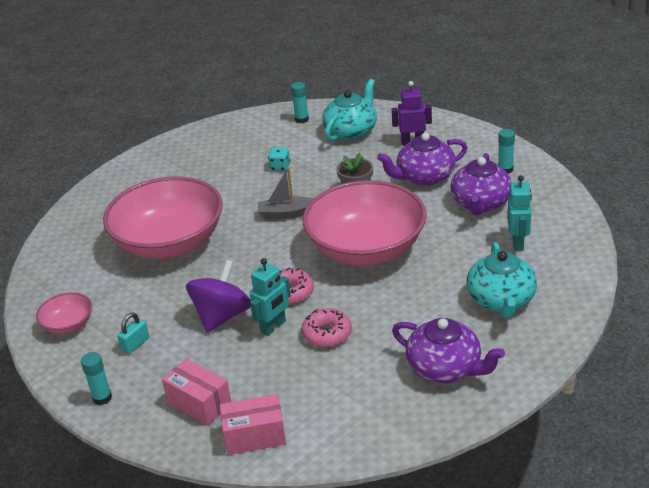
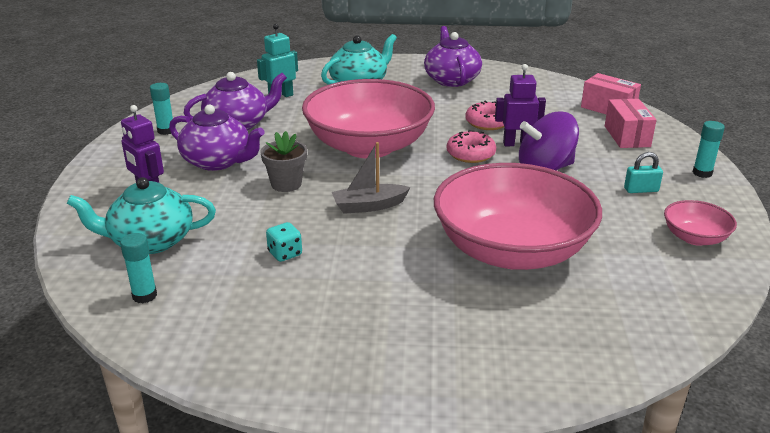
camera: 135 degrees left, 5 degrees down
turquoise robot [249,258,291,336] -> purple robot [495,64,546,146]
grey boat [258,167,313,219] -> grey boat turned 120 degrees clockwise [332,142,411,214]

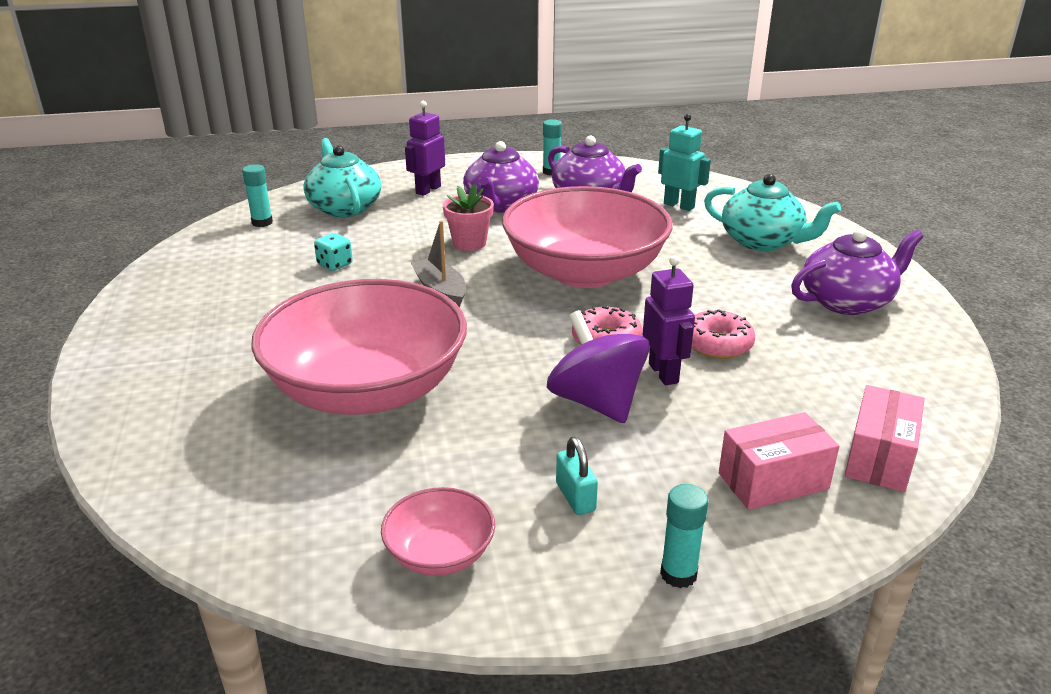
camera: 75 degrees right, 0 degrees up
grey flower pot [261,131,307,192] -> pink flower pot [443,184,494,251]

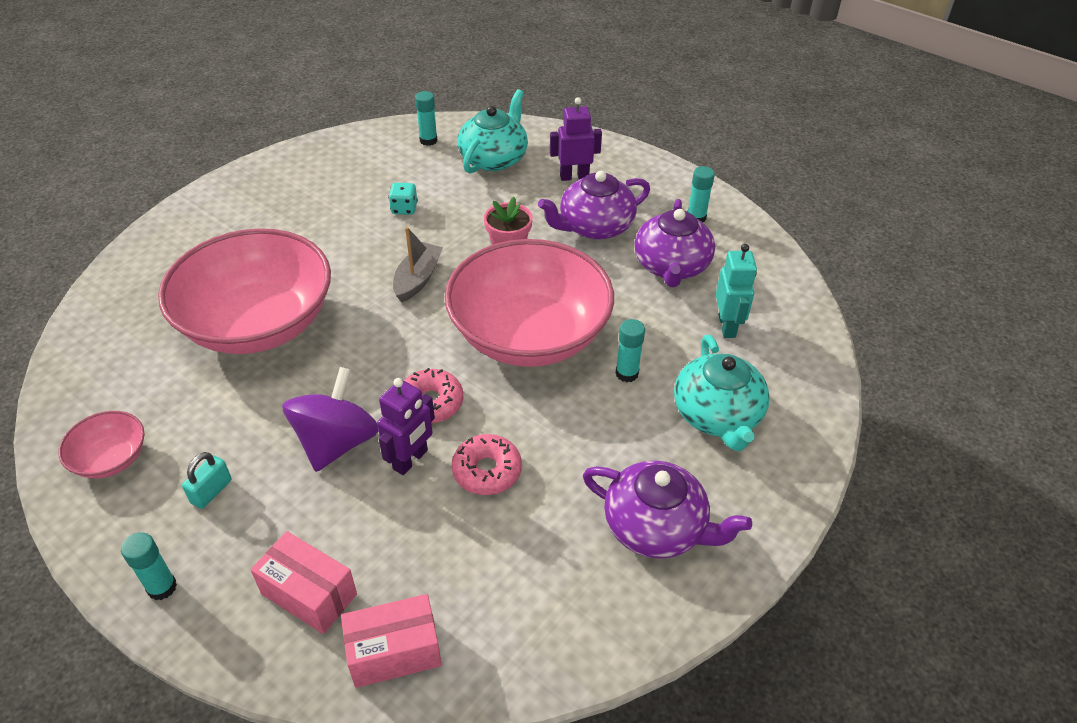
camera: 50 degrees right, 15 degrees up
none -> turquoise glue stick [615,319,645,382]

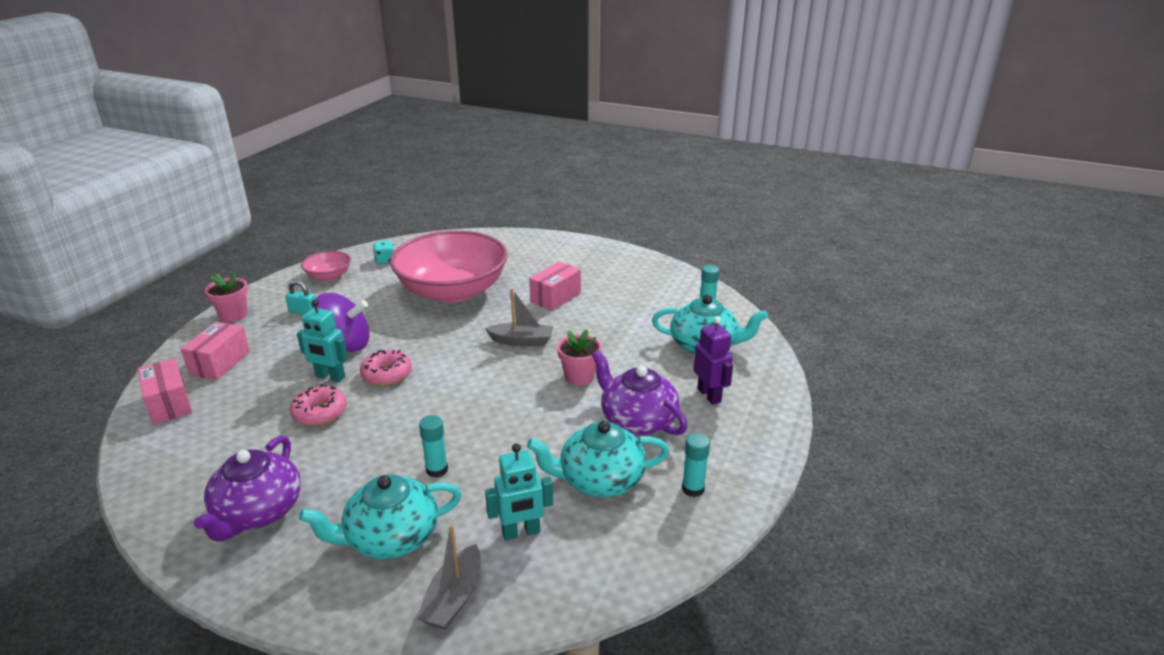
camera: 75 degrees right, 15 degrees down
turquoise glue stick [121,532,177,600] -> pink flower pot [205,272,248,322]
purple robot [377,378,435,475] -> turquoise robot [297,300,348,382]
turquoise dice [388,183,418,215] -> turquoise dice moved to [373,241,394,264]
pink bowl [445,239,614,367] -> none
purple teapot [635,199,715,287] -> turquoise teapot [527,421,669,497]
none -> grey boat [416,524,481,630]
none -> pink box [529,261,581,311]

